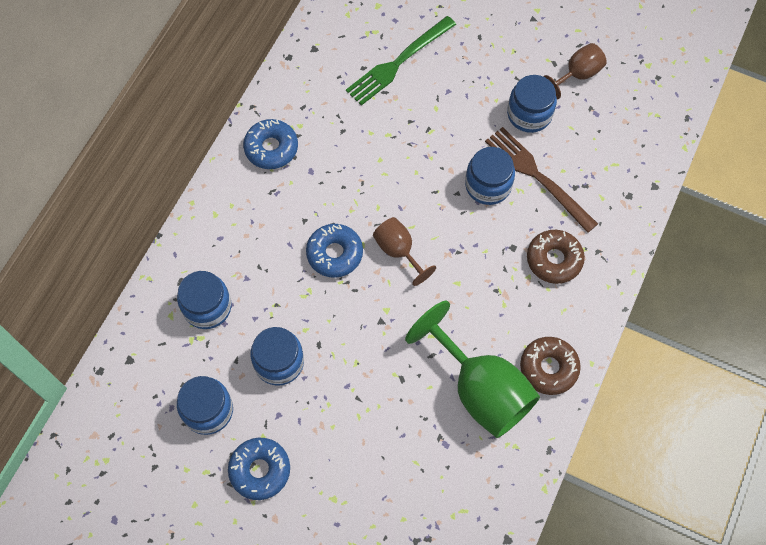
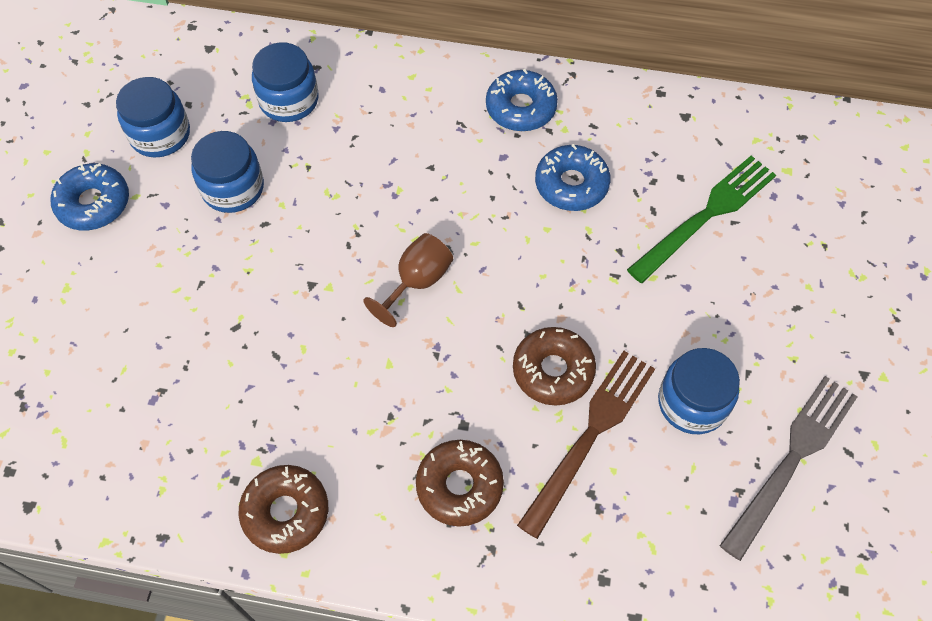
camera: 75 degrees right, 5 degrees down
blue donut [306,224,363,278] -> blue donut moved to [535,144,611,211]
green fork [346,16,456,106] -> green fork turned 105 degrees clockwise [627,156,776,283]
green goblet [405,301,540,438] -> none
blue jar [465,147,515,205] -> brown donut [513,327,596,406]
brown goblet [543,43,607,99] -> grey fork [720,376,858,561]

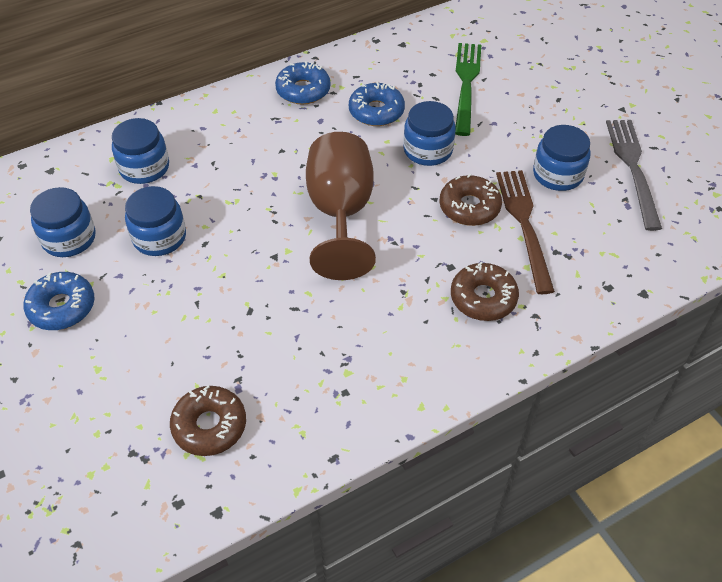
camera: 40 degrees left, 10 degrees down
brown donut [238,465,328,554] -> brown donut moved to [170,385,246,456]
brown goblet [363,233,453,327] -> brown goblet [306,132,376,280], size x1.90
none -> blue jar [403,101,456,166]

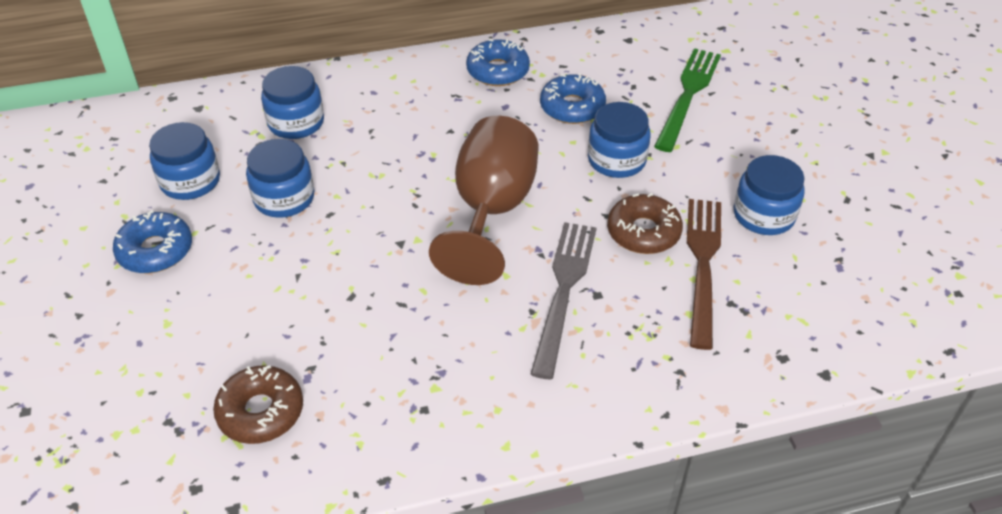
camera: 15 degrees right, 5 degrees down
brown donut [451,262,519,321] -> none
grey fork [606,120,662,231] -> grey fork moved to [531,222,596,380]

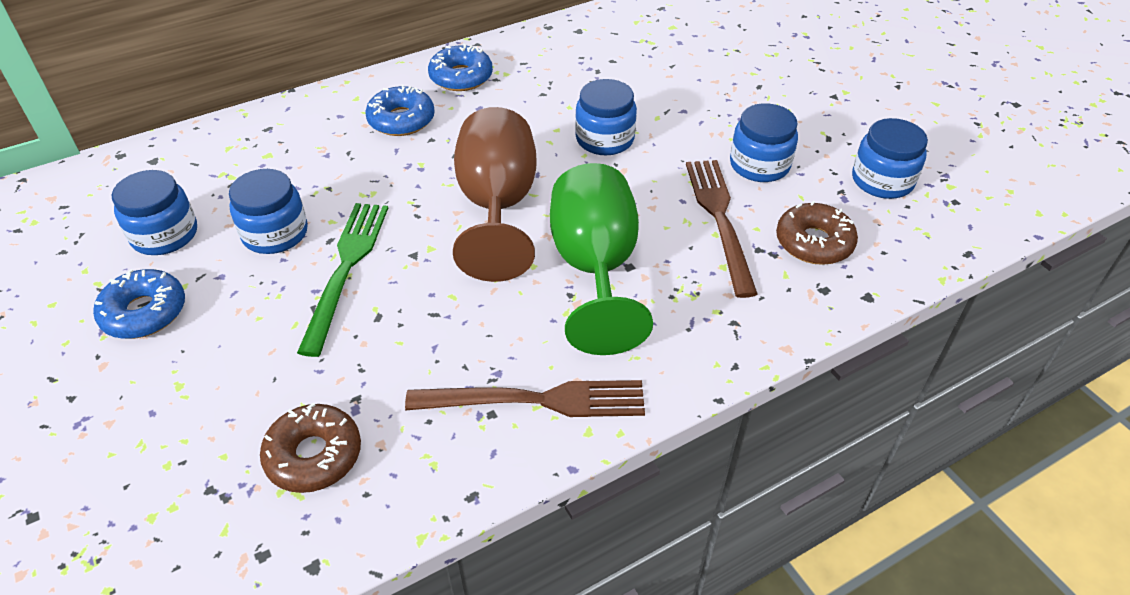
camera: 15 degrees left, 0 degrees up
blue jar [261,66,324,139] -> blue jar moved to [852,118,928,199]
grey fork [531,222,596,380] -> green goblet [550,163,653,355]
blue donut [540,73,606,124] -> blue donut moved to [365,84,435,136]
brown donut [607,193,683,254] -> brown donut moved to [776,201,858,265]
green fork [654,48,721,152] -> green fork moved to [297,203,388,357]
none -> brown fork [405,380,645,417]

